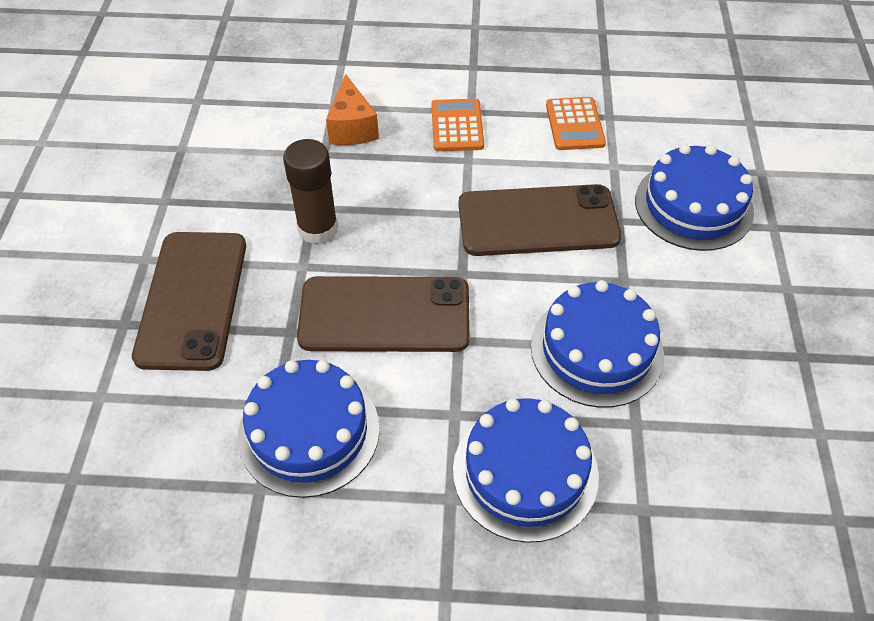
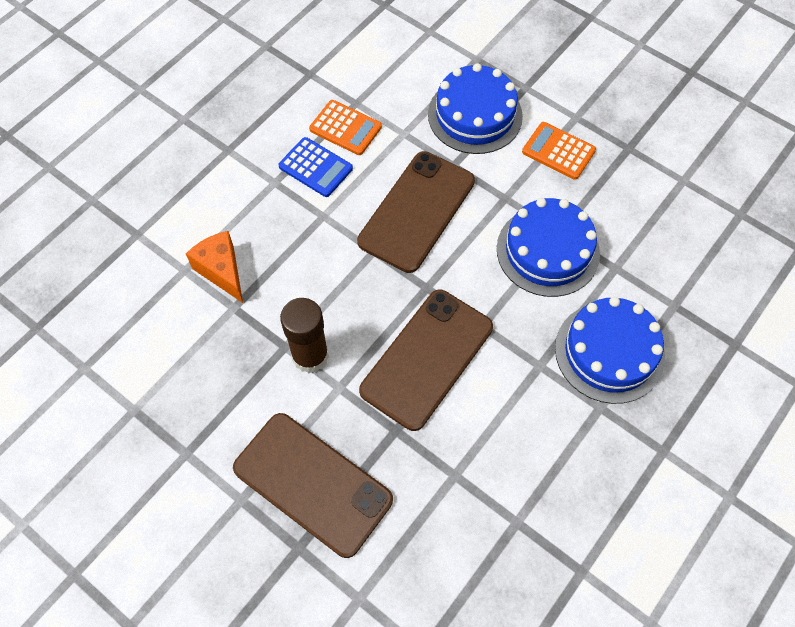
camera: 55 degrees left, 10 degrees up
blue cake [238,360,380,498] -> none
orange cheese [326,74,379,145] -> orange cheese turned 150 degrees counterclockwise [186,231,243,303]
orange calculator [431,99,484,151] -> orange calculator moved to [522,122,596,180]
none -> blue calculator [278,137,353,197]

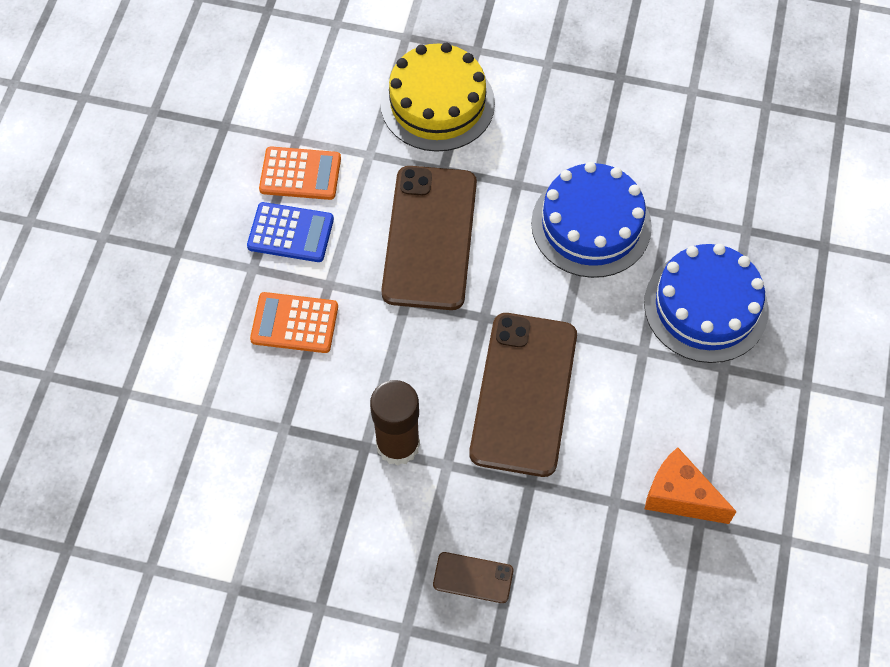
camera: 25 degrees left, 0 degrees up
orange cheese [186,231,243,303] -> orange cheese moved to [645,447,737,524]
brown phone [233,413,393,558] -> brown phone [433,552,513,603], size x0.43
blue cake [428,63,523,154] -> yellow cake [380,42,495,152]
orange calculator [522,122,596,180] -> orange calculator moved to [250,292,338,353]

